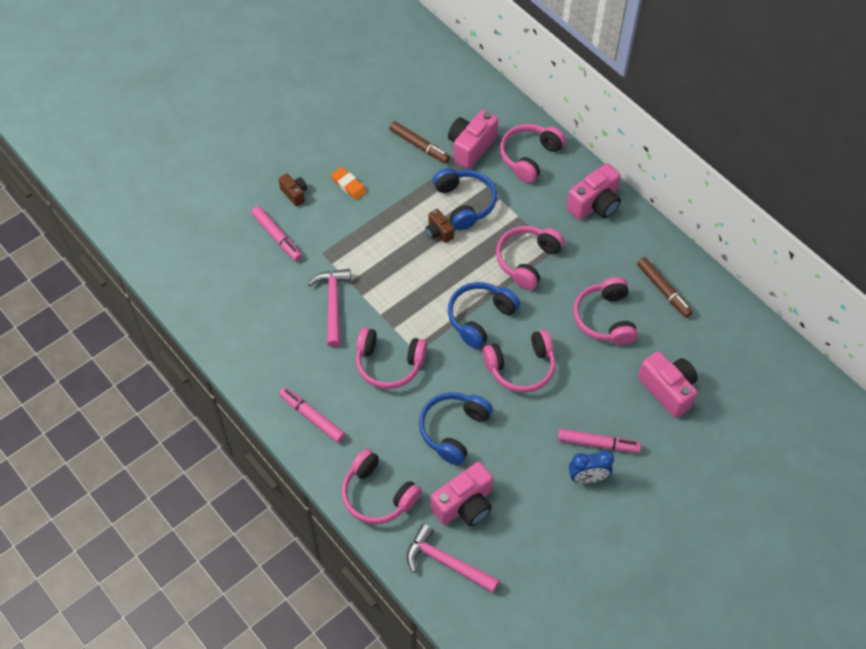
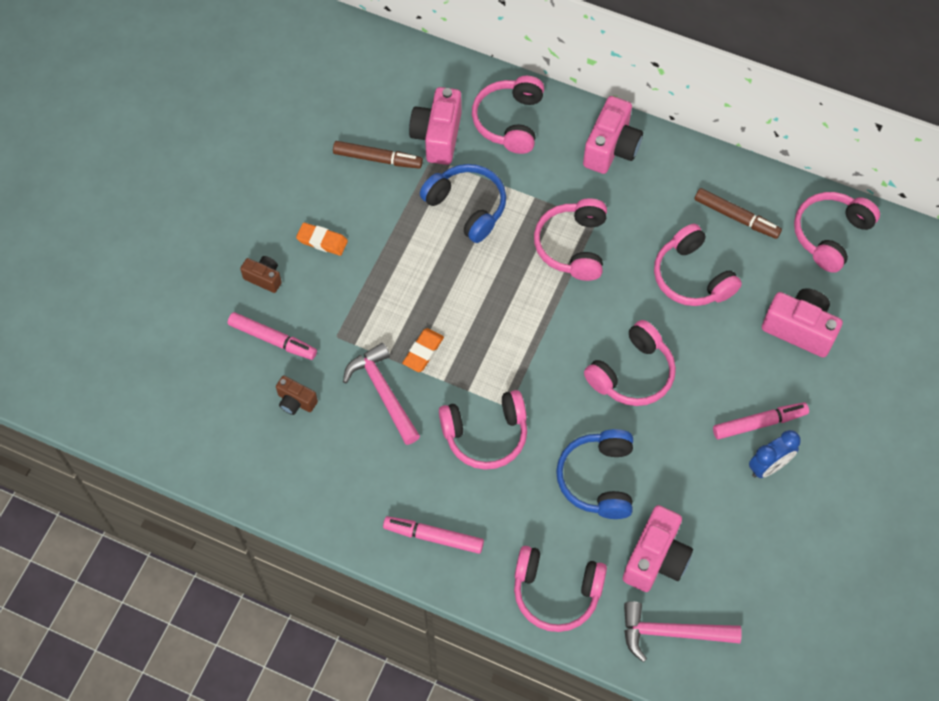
camera: 25 degrees left, 5 degrees up
brown camera [425,209,454,243] -> brown camera moved to [276,376,318,415]
blue headphones [448,282,520,349] -> none
none -> orange eraser [402,328,444,372]
none -> pink headphones [794,192,880,273]

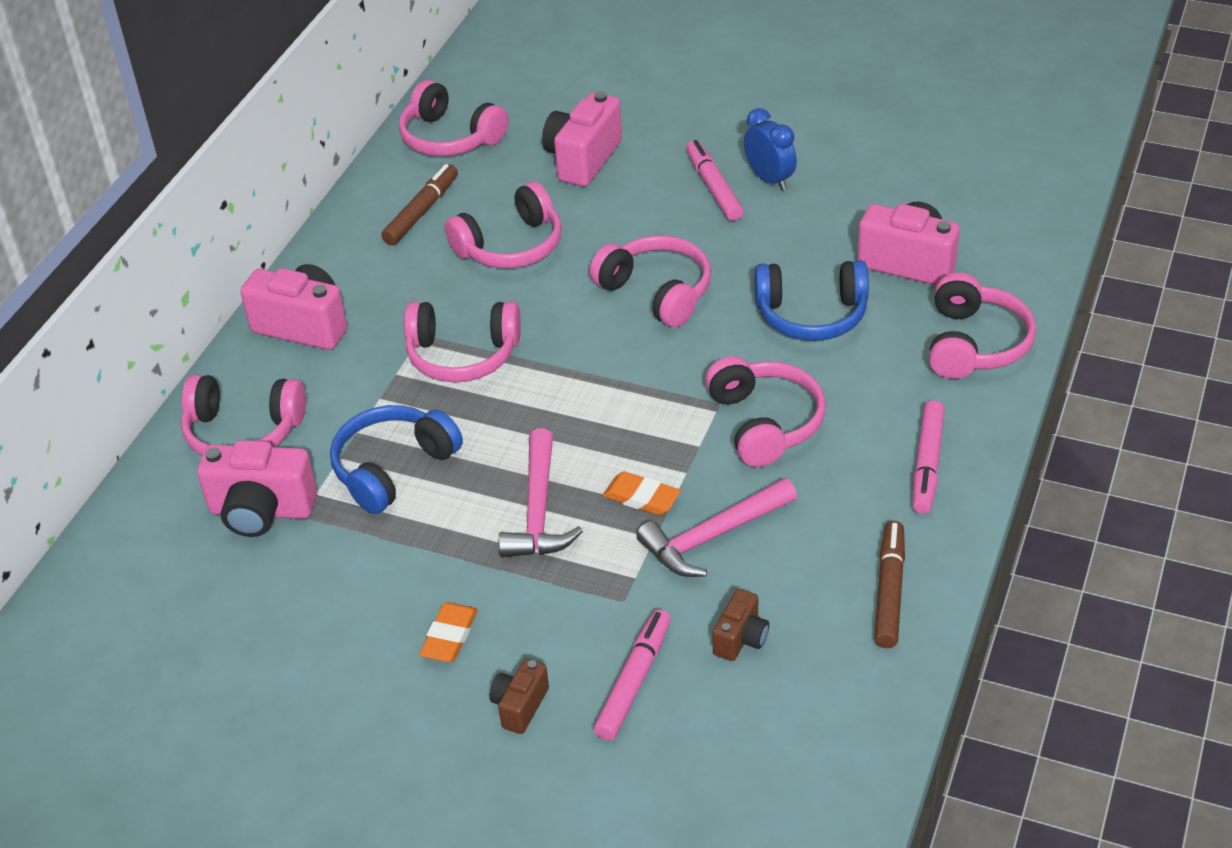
camera: 90 degrees left, 20 degrees down
brown marker [333,141,423,169] -> brown marker moved to [874,521,905,648]
pink hammer [624,601,742,662] -> pink hammer moved to [499,428,583,558]

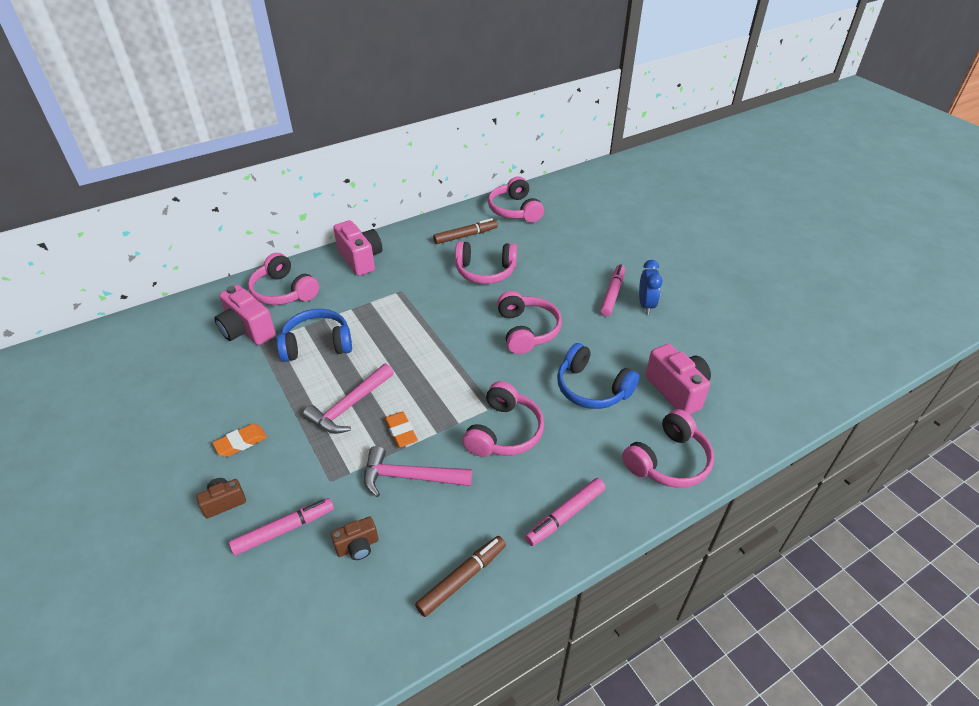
camera: 35 degrees right, 0 degrees up
pink headphones [404,302,521,382] -> none
pink camera [542,91,622,187] -> none

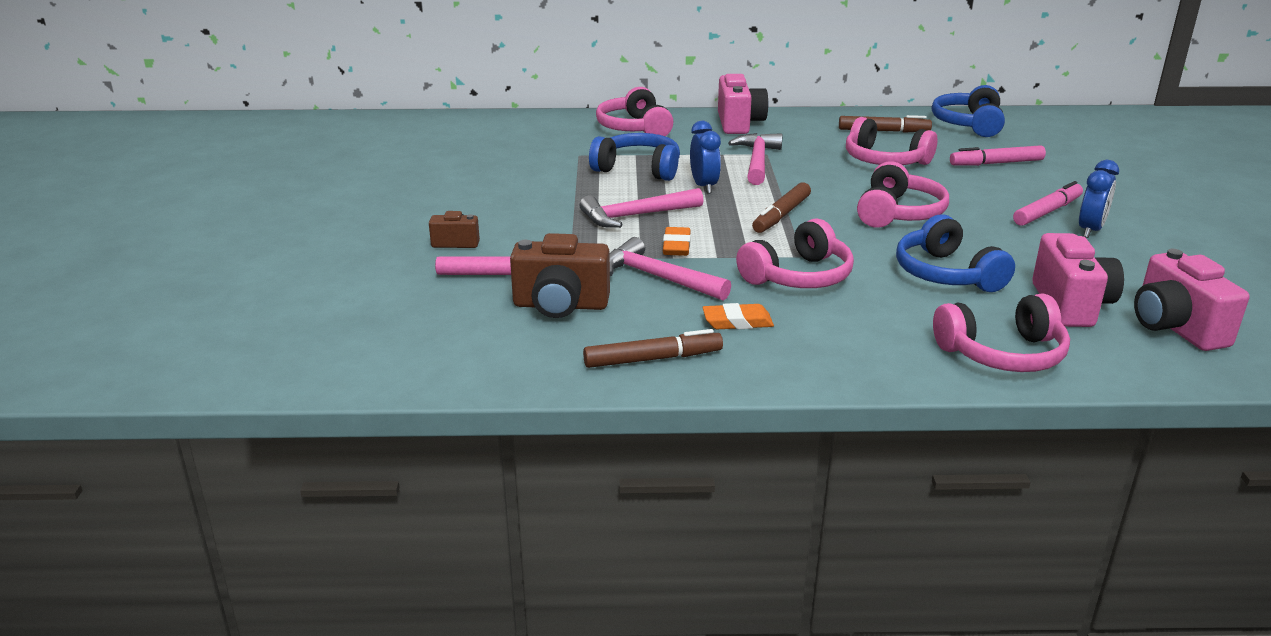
camera: 30 degrees right, 15 degrees down
orange eraser [212,424,267,457] -> orange eraser moved to [702,303,774,329]
pink camera [214,285,276,345] -> pink camera moved to [1134,249,1250,351]
brown camera [331,517,378,560] -> brown camera [510,233,610,318], size x1.82
pink headphones [488,177,544,223] -> blue headphones [932,85,1005,137]
pink marker [525,478,606,546] -> pink marker moved to [950,145,1046,166]
none -> blue clock [690,121,721,194]
none -> pink hammer [728,133,783,185]
none -> brown marker [752,182,811,233]

